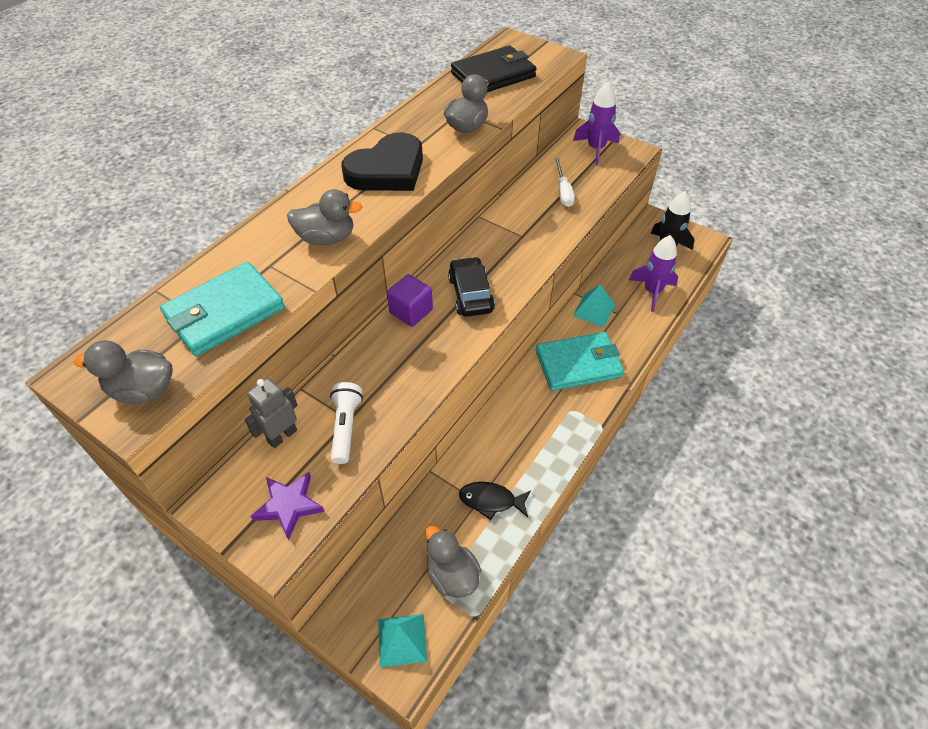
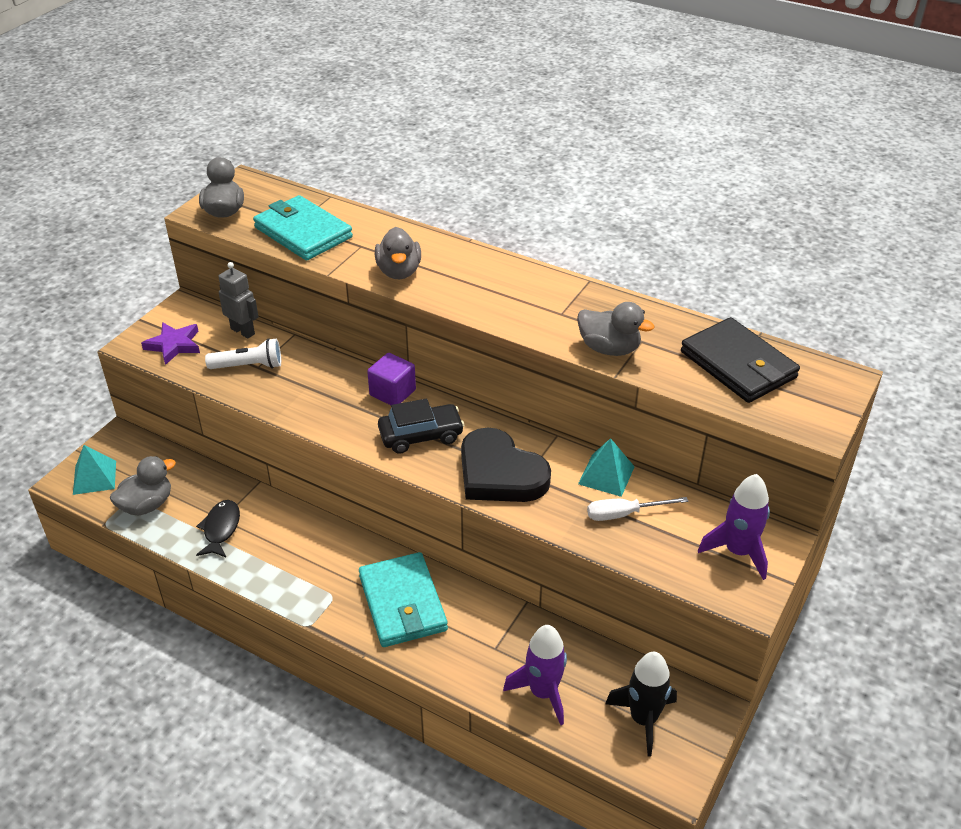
camera: 85 degrees right, 10 degrees down
black heart [341,132,423,191] -> black heart moved to [461,428,551,502]
turquoise pyramid [573,284,615,327] -> turquoise pyramid moved to [578,438,635,497]

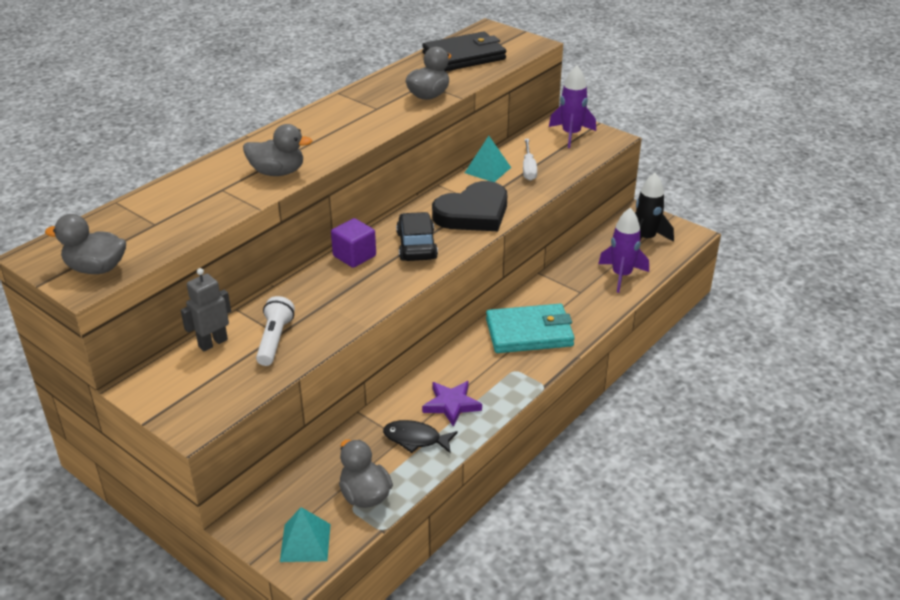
camera: 80 degrees left, 5 degrees down
purple star [141,322,200,365] -> purple star moved to [422,381,482,427]
turquoise wallet [253,195,353,261] -> none

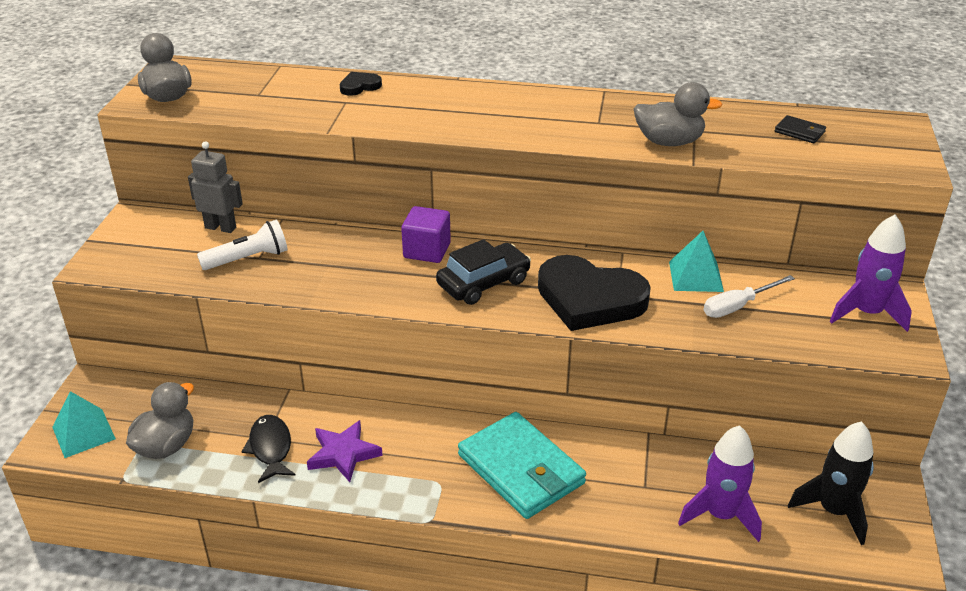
camera: 60 degrees right, 0 degrees up
grey duck [243,124,312,176] -> none
black wallet [422,32,506,71] -> black wallet [775,115,826,143], size x0.41
none -> black heart [340,72,382,96]

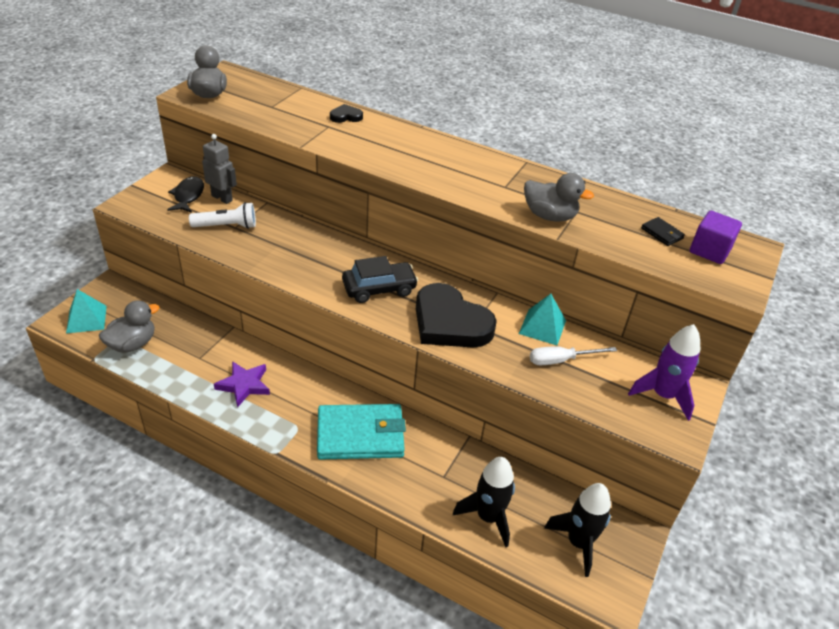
camera: 15 degrees right, 5 degrees up
black fish [242,415,296,483] -> black fish moved to [167,176,204,213]
purple cube [401,206,451,263] -> purple cube moved to [690,210,742,264]
turquoise wallet [458,412,586,519] -> turquoise wallet turned 75 degrees counterclockwise [317,404,406,460]
purple rocket [678,425,762,542] -> black rocket [453,457,515,547]

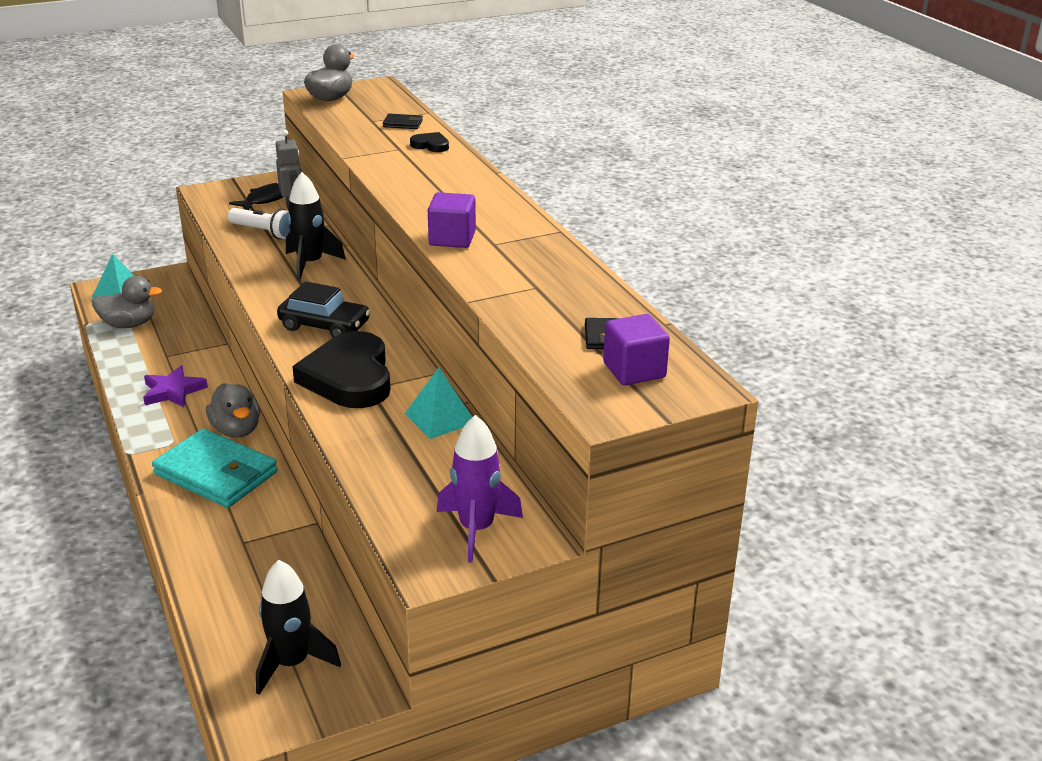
camera: 40 degrees right, 10 degrees down
black rocket [453,457,515,547] -> black rocket moved to [286,172,346,281]
grey duck [524,173,594,221] -> grey duck moved to [206,383,260,438]
white screwdriver [530,346,617,365] -> none
none -> black wallet [383,114,423,129]
none -> purple cube [428,192,476,248]

